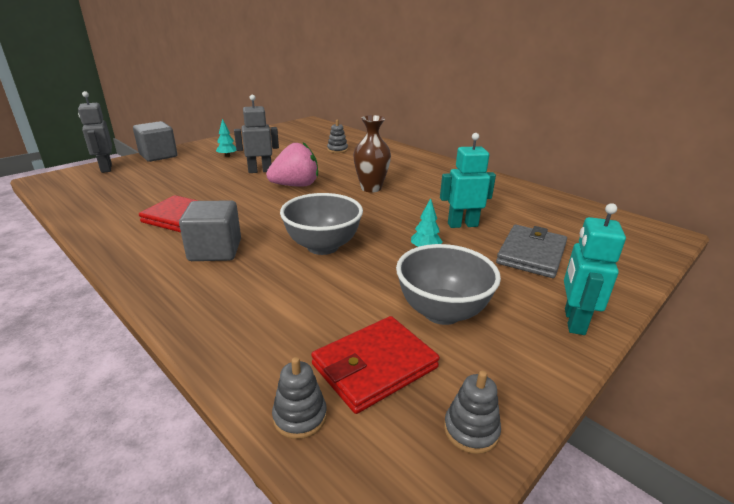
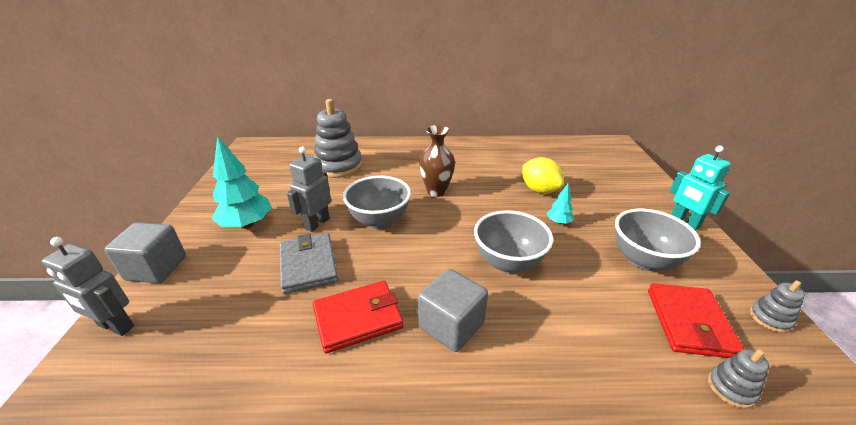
camera: 45 degrees left, 5 degrees up
turquoise tree [216,119,236,157] -> turquoise tree [212,136,271,229], size x2.06
pink strawberry [266,142,318,187] -> grey bowl [343,176,411,229]
grey stacking toy [327,120,348,153] -> grey stacking toy [314,99,362,178], size x2.16
turquoise robot [440,133,496,228] -> yellow lemon [522,157,564,194]
grey wallet [496,225,567,278] -> grey wallet moved to [279,233,338,294]

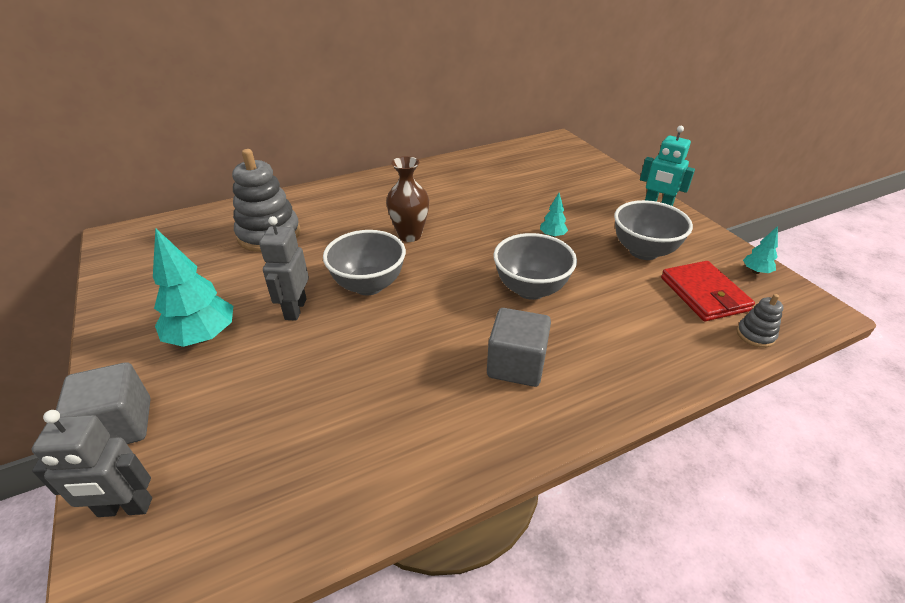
camera: 25 degrees left, 5 degrees up
grey wallet [279,233,338,294] -> none
red wallet [312,281,403,353] -> none
yellow lemon [522,157,564,194] -> none
grey stacking toy [750,281,805,333] -> turquoise tree [743,226,778,274]

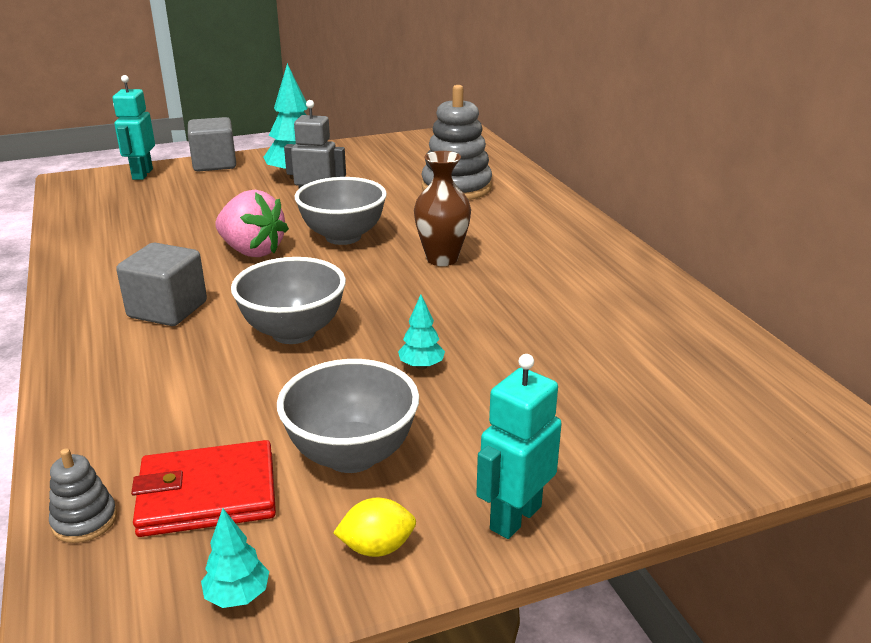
camera: 95 degrees right, 10 degrees down
grey robot [31,410,152,517] -> turquoise robot [113,75,155,180]
none -> pink strawberry [215,190,289,257]
none -> yellow lemon [333,498,416,557]

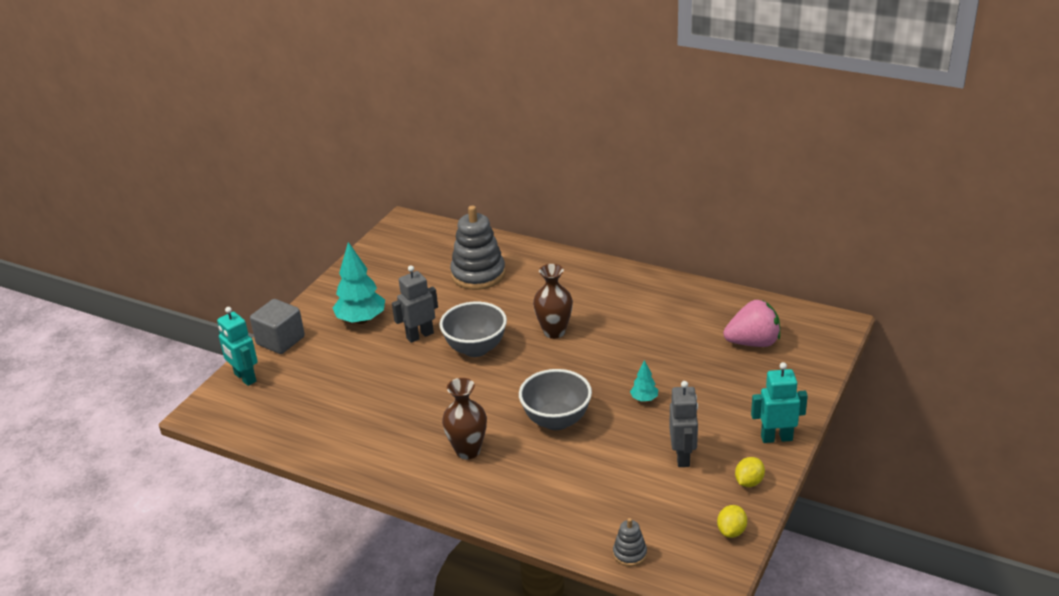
camera: 40 degrees left, 5 degrees up
grey cube [116,243,207,326] -> brown vase [442,378,487,459]
red wallet [131,440,276,537] -> none
turquoise tree [201,508,269,608] -> yellow lemon [717,505,747,538]
pink strawberry [215,190,289,257] -> pink strawberry moved to [723,300,780,347]
grey bowl [277,359,419,473] -> grey robot [669,381,698,467]
turquoise robot [476,354,562,539] -> turquoise robot turned 90 degrees clockwise [751,362,808,443]

